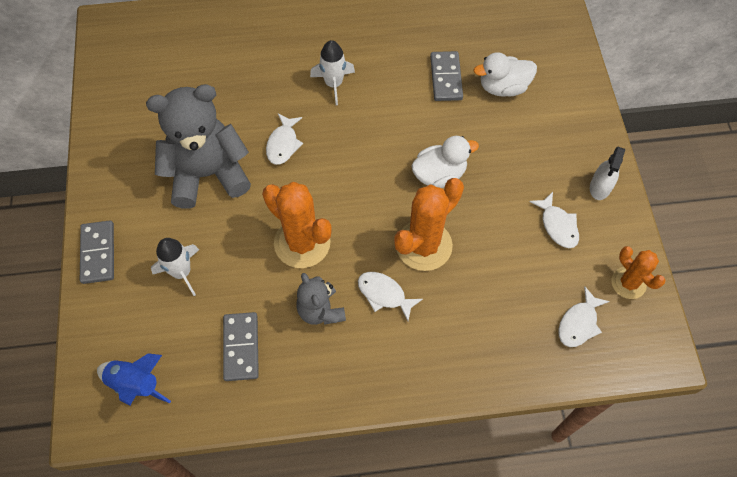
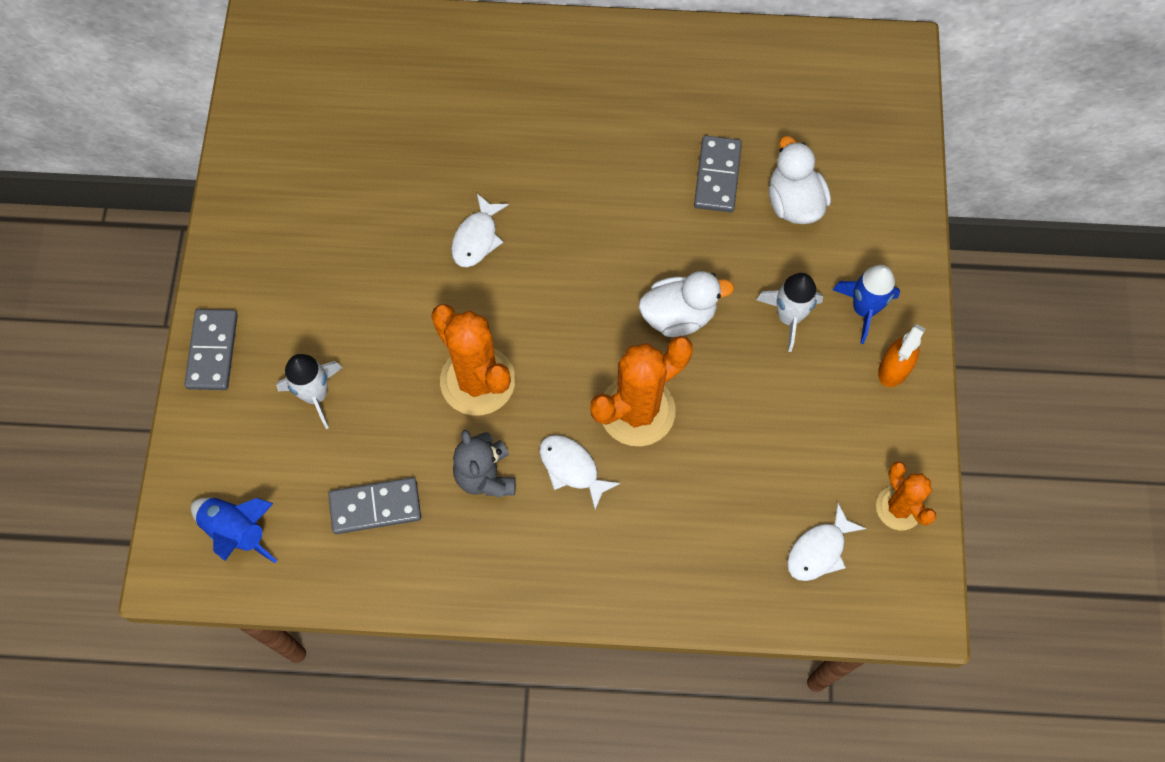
camera: 10 degrees right, 5 degrees up
grey teddy bear [146,84,251,209] -> none
grey domino [223,312,259,381] -> grey domino turned 75 degrees clockwise [328,477,421,534]
white rocket [310,40,355,105] -> white rocket moved to [756,273,823,352]
white duck [473,52,537,97] -> white duck turned 75 degrees clockwise [769,136,831,224]
white fish [529,192,579,248] -> none
white spray bottle [590,147,625,200] -> orange spray bottle [878,324,925,387]
none -> blue rocket [833,265,900,344]

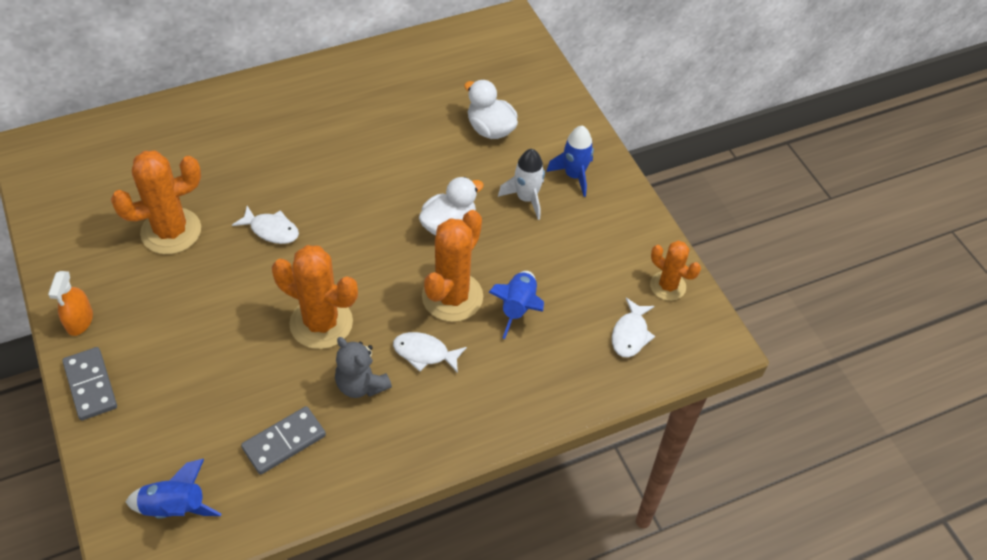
camera: 30 degrees left, 15 degrees down
white rocket [276,354,342,429] -> none
white fish [451,194,509,267] -> white fish turned 60 degrees counterclockwise [232,206,299,244]
grey domino [694,135,742,212] -> none
orange spray bottle [878,324,925,387] -> orange spray bottle moved to [48,271,93,336]
none -> orange cactus [111,151,201,254]
none -> blue rocket [489,271,544,339]

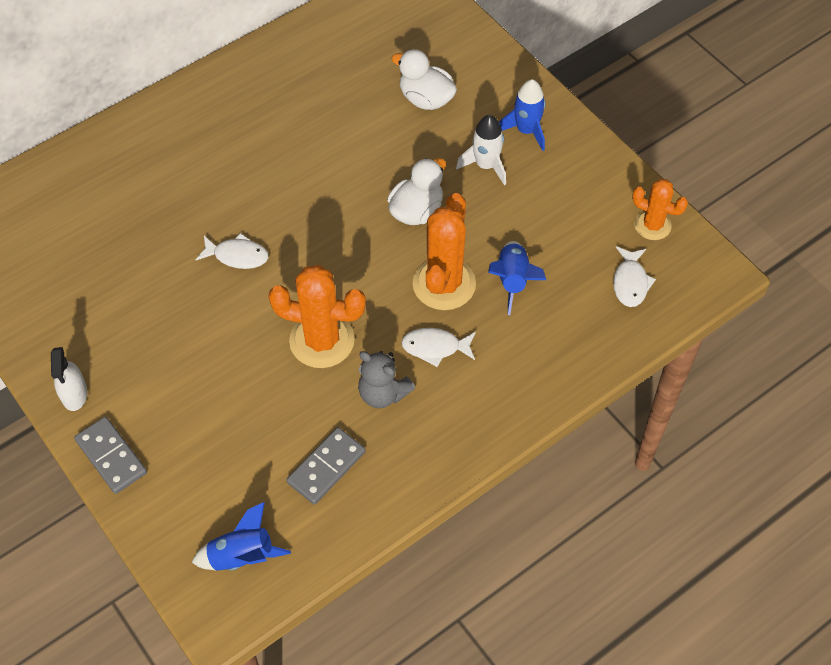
camera: 10 degrees left, 5 degrees up
orange spray bottle [48,271,93,336] -> white spray bottle [51,347,87,411]
orange cactus [111,151,201,254] -> none

